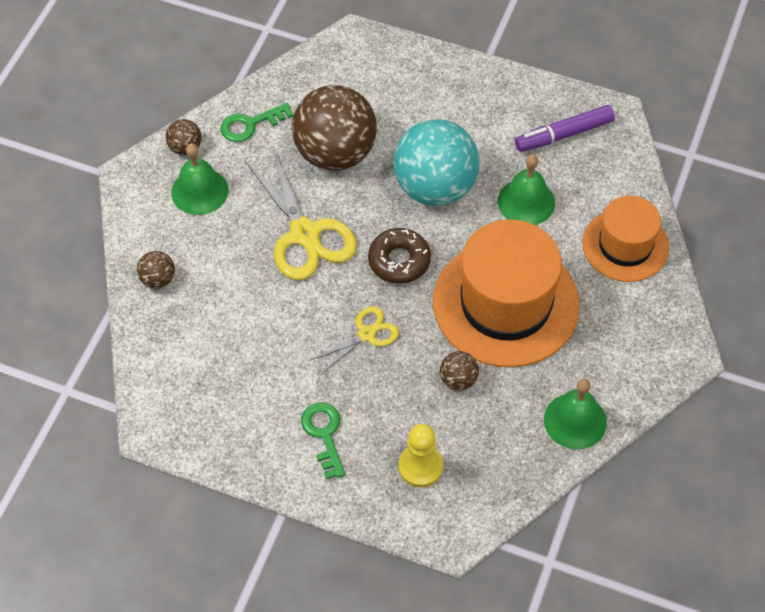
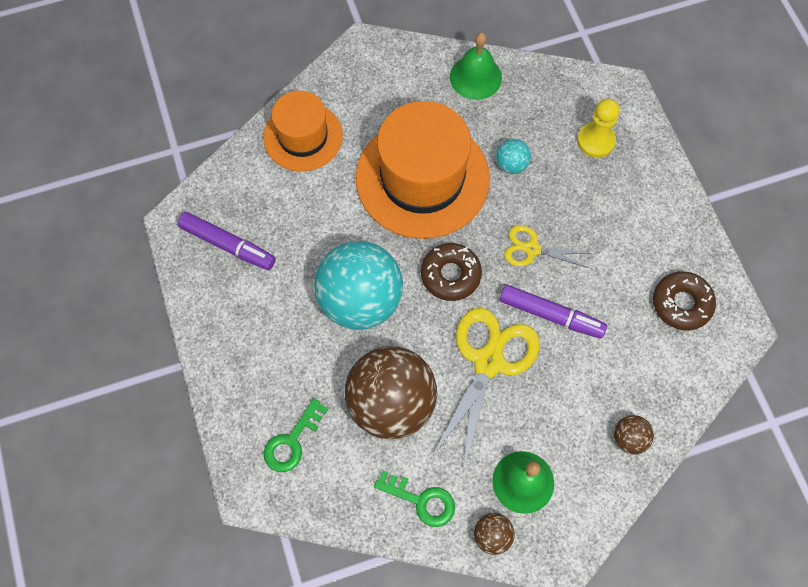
camera: 130 degrees left, 10 degrees up
green key [301,402,345,479] -> green key moved to [264,398,328,472]
brown ball [440,351,479,390] -> turquoise ball [496,139,531,174]
green bell [498,154,555,225] -> none
none -> purple marker [499,285,607,339]
none -> brown donut [653,271,716,331]

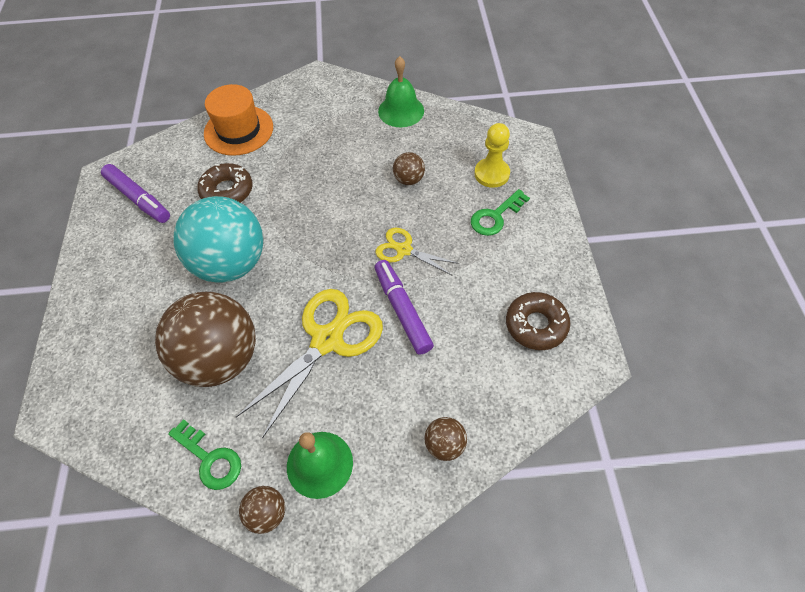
camera: 15 degrees right, 10 degrees down
green key [264,398,328,472] -> green key moved to [471,189,530,236]
orange hat [356,101,490,239] -> none
brown donut [421,243,482,301] -> brown donut moved to [197,163,253,203]
turquoise ball [496,139,531,174] -> brown ball [393,152,425,185]
purple marker [499,285,607,339] -> purple marker turned 150 degrees counterclockwise [375,260,434,355]

